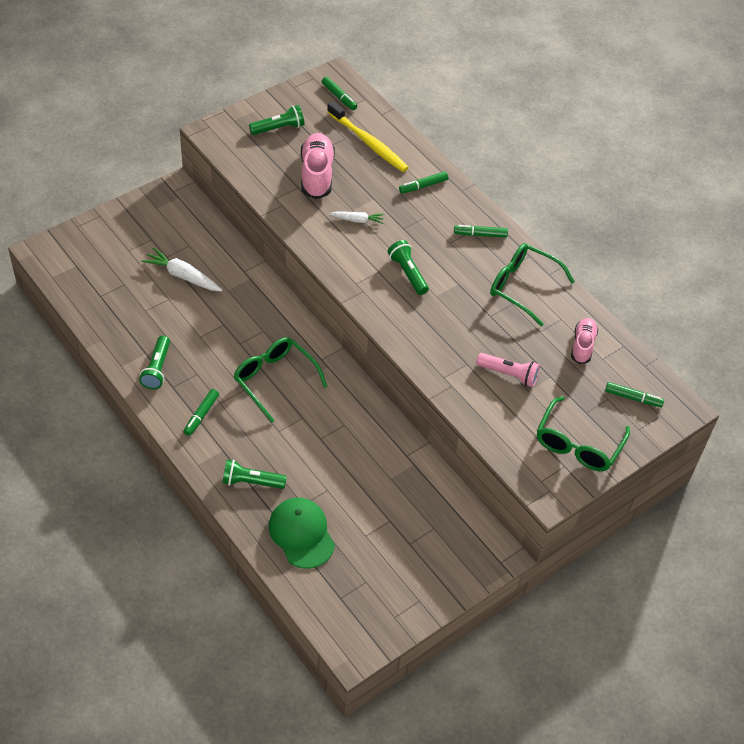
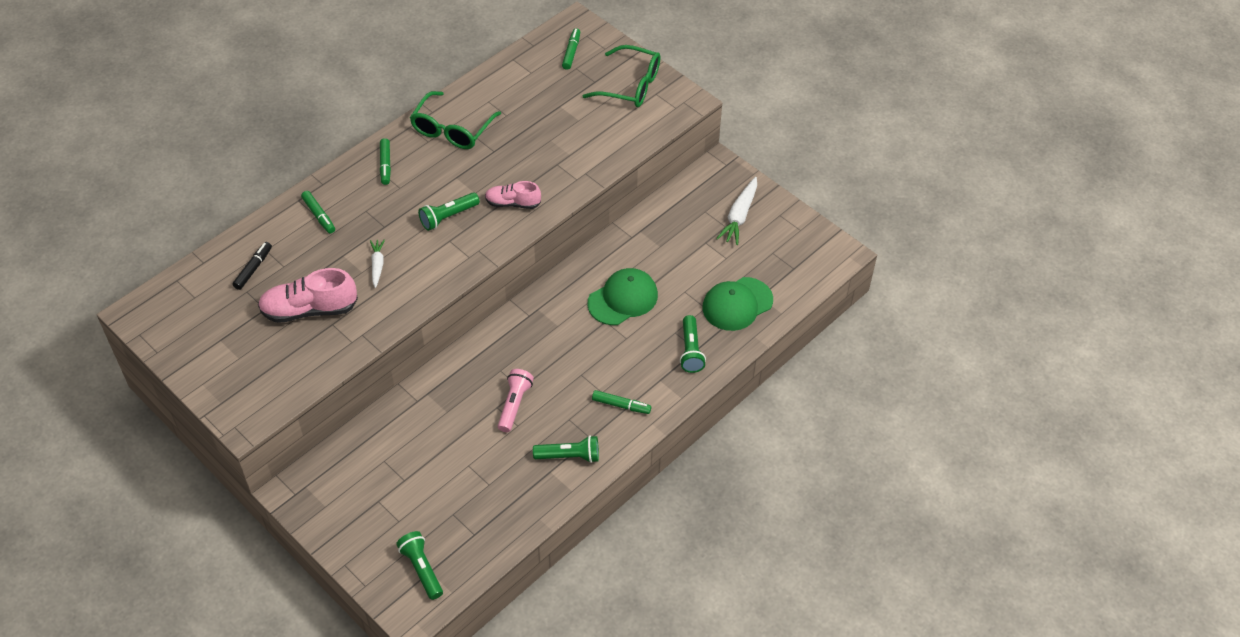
camera: 95 degrees left, 0 degrees up
white carrot [142,247,222,291] -> white carrot moved to [716,177,757,245]
green glasses [234,337,328,423] -> none
green flashlight [249,105,304,135] -> green flashlight moved to [396,531,443,600]
green marker [322,77,357,110] -> none
yellow toothbrush [327,101,409,172] -> black marker [232,242,272,290]
pink flashlight [476,353,540,387] -> pink flashlight moved to [498,369,534,432]
pink shoe [571,318,598,364] -> pink shoe moved to [485,181,541,209]
none -> green cap [587,268,658,325]

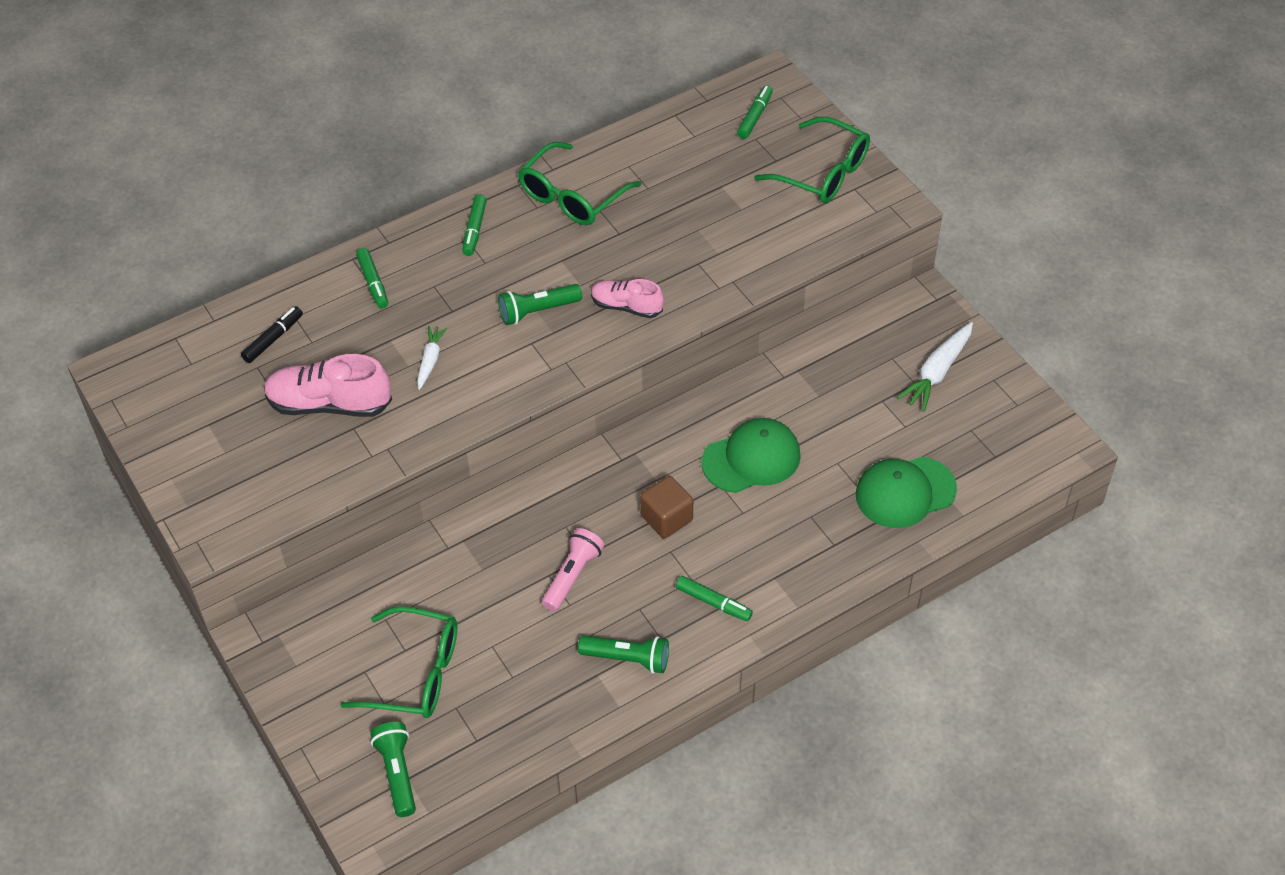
camera: 15 degrees right, 0 degrees up
green flashlight [680,315,706,373] -> none
none -> green glasses [341,606,457,718]
none -> brown cube [640,476,693,538]

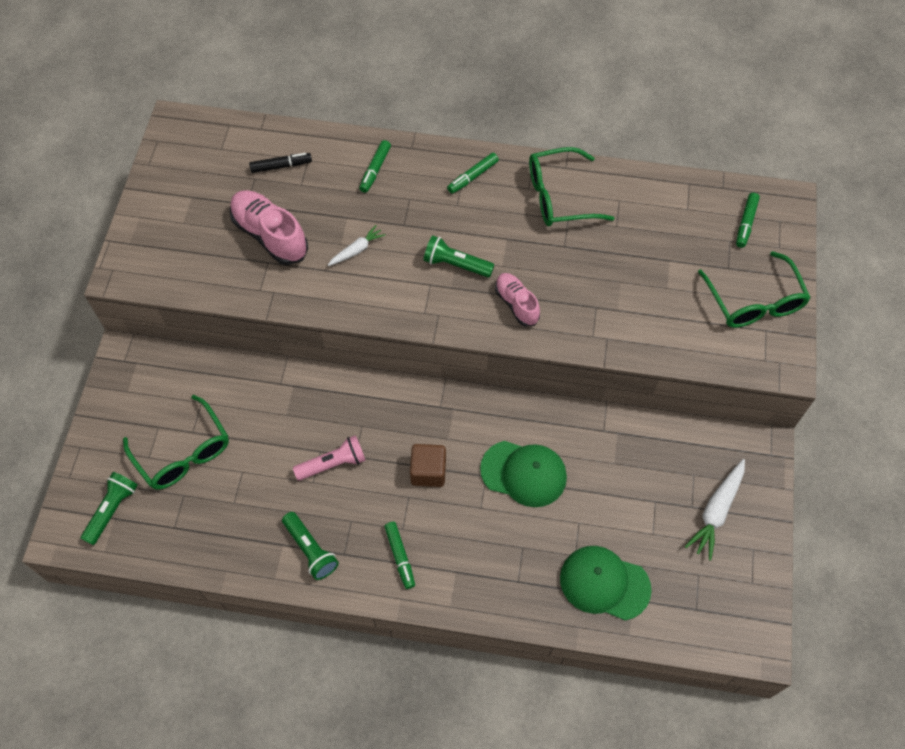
camera: 40 degrees right, 10 degrees up
green marker [737,85,773,139] -> green marker turned 135 degrees clockwise [736,193,760,248]
white carrot [897,322,973,412] -> white carrot turned 45 degrees counterclockwise [685,459,745,560]

